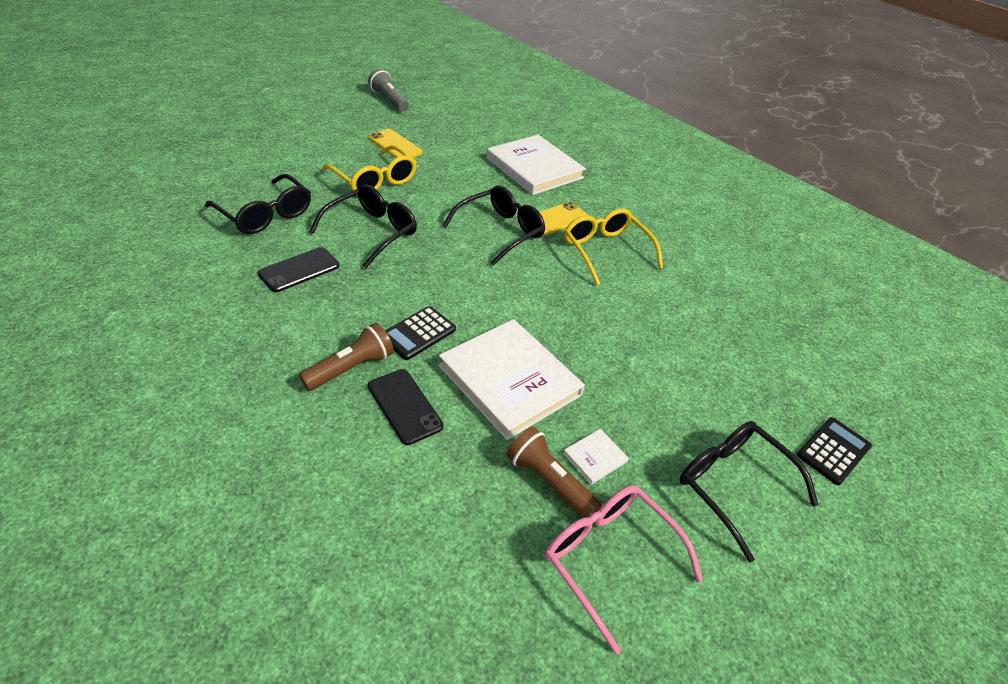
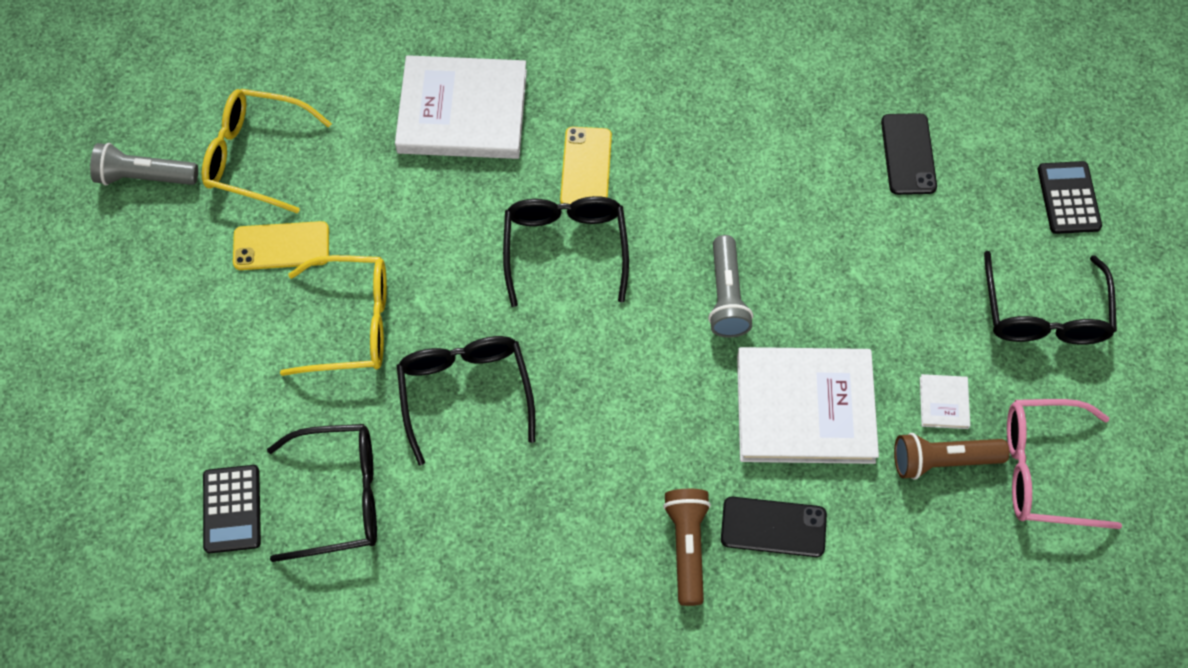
camera: 45 degrees left, 20 degrees up
black phone [258,247,339,292] -> black phone moved to [881,113,937,195]
black calculator [385,306,456,360] -> black calculator moved to [203,465,261,553]
yellow glasses [564,208,663,285] -> yellow glasses moved to [202,89,332,214]
black glasses [679,421,819,562] -> black glasses turned 90 degrees counterclockwise [984,251,1117,344]
none -> grey flashlight [708,235,753,338]

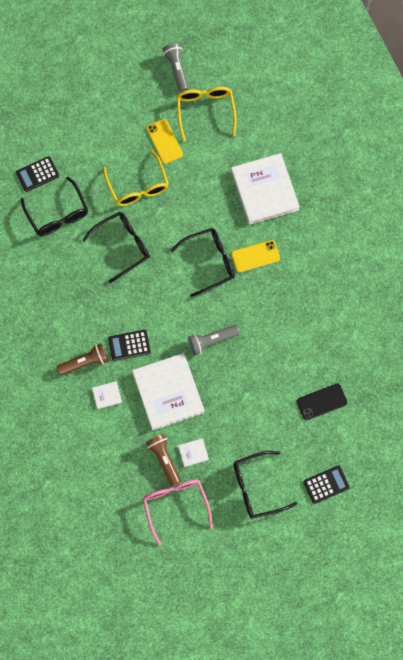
camera: 70 degrees right, 10 degrees up
black phone [721,497,827,557] -> white book [92,381,122,409]
none -> black calculator [108,330,151,361]

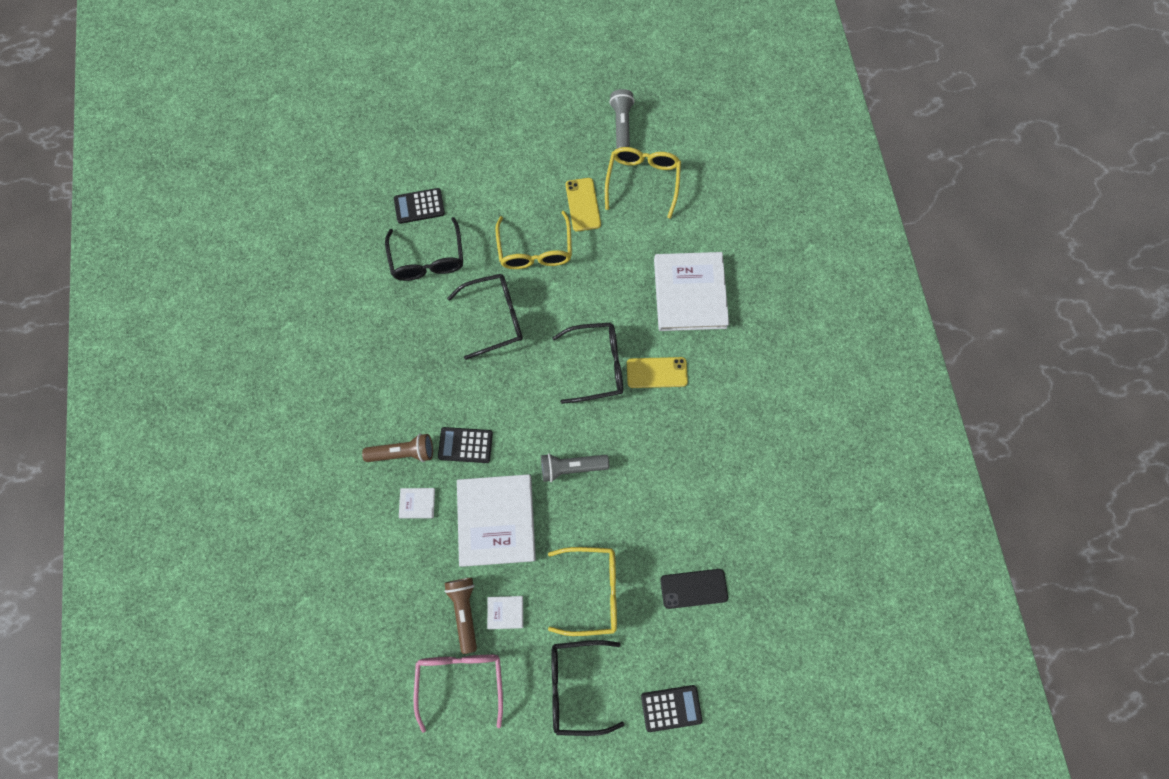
camera: 15 degrees right, 0 degrees up
none -> yellow glasses [548,547,617,636]

